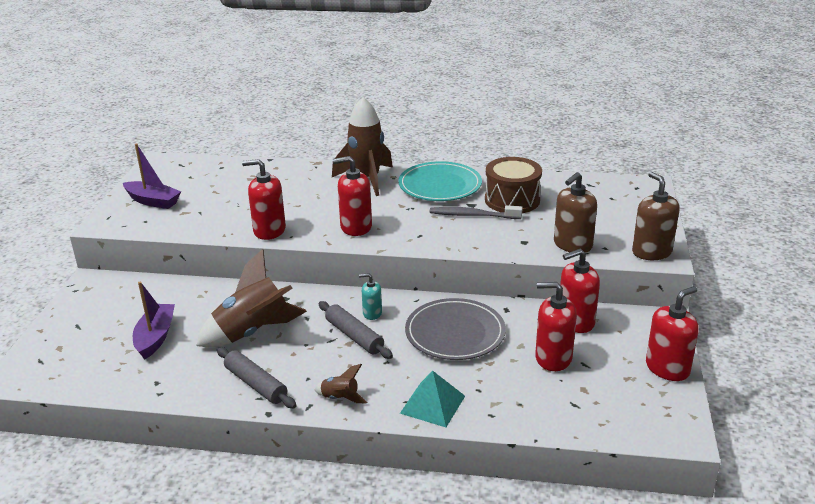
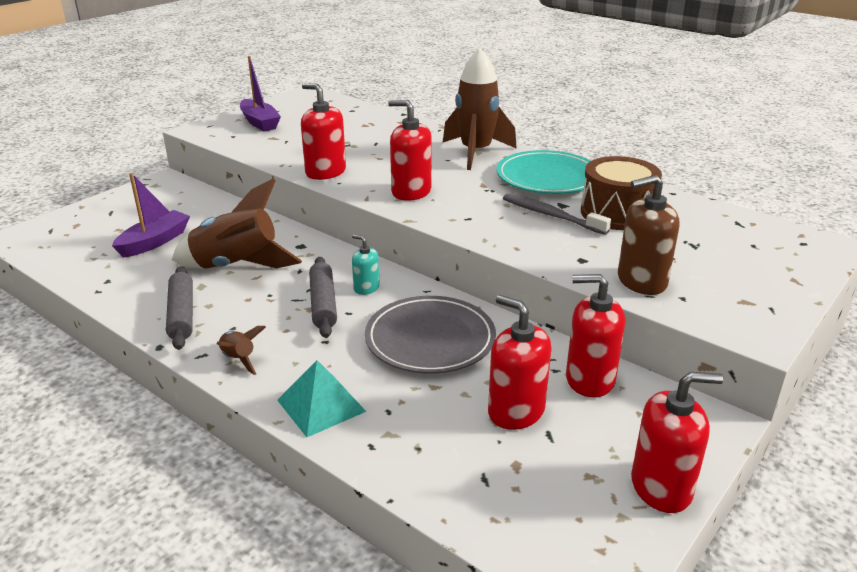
camera: 30 degrees right, 0 degrees up
brown soap dispenser [632,172,680,260] -> none

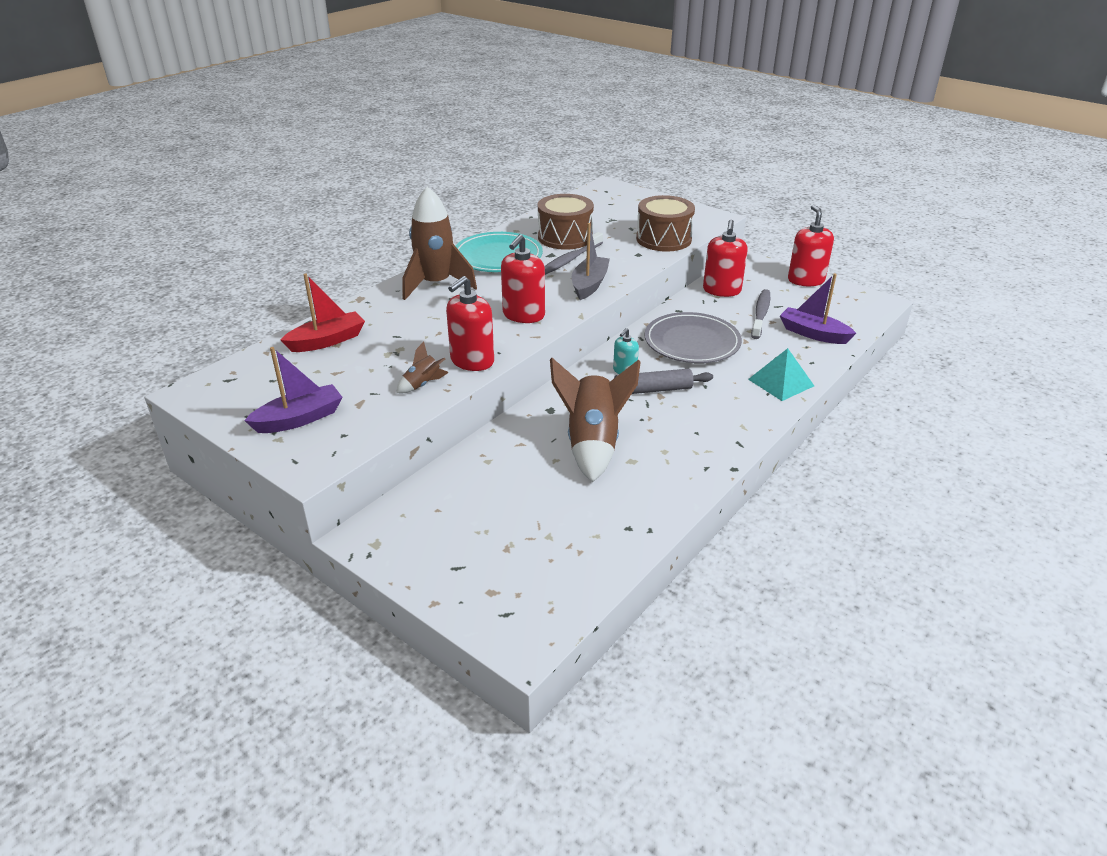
camera: 90 degrees left, 5 degrees up
purple boat [112,173,190,258] -> purple boat moved to [780,273,856,344]
grey rolling pin [166,266,193,350] -> none
brown rocket [217,326,266,375] -> brown rocket moved to [396,342,449,393]
red soap dispenser [488,295,551,430] -> grey toothbrush [751,289,770,339]
brown soap dispenser [618,175,679,295] -> brown drum [636,195,695,252]
none -> red boat [281,273,365,352]
none -> grey boat [572,223,610,300]

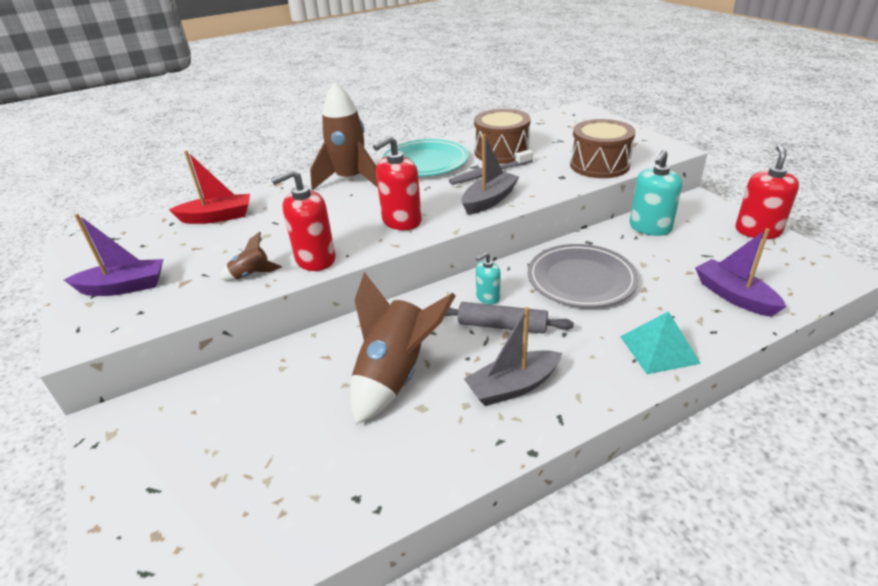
camera: 25 degrees right, 0 degrees up
red soap dispenser [703,220,748,297] -> turquoise soap dispenser [629,150,682,236]
grey toothbrush [751,289,770,339] -> none
none -> grey boat [464,307,562,406]

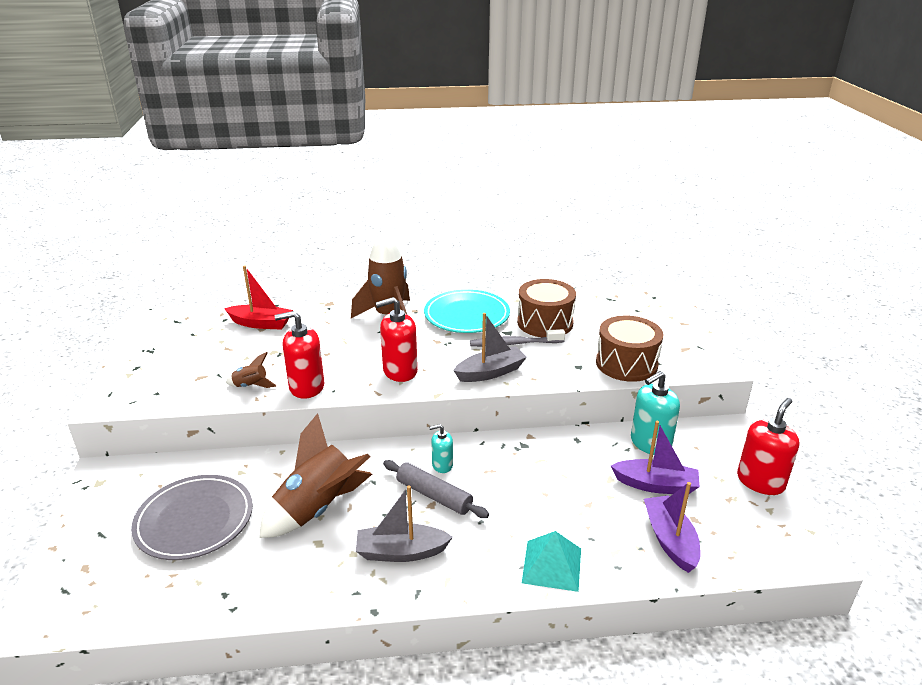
camera: 20 degrees right, 5 degrees down
purple boat [64,214,163,296] -> purple boat moved to [611,421,700,494]
grey plate [528,244,638,308] -> grey plate moved to [131,475,253,560]

